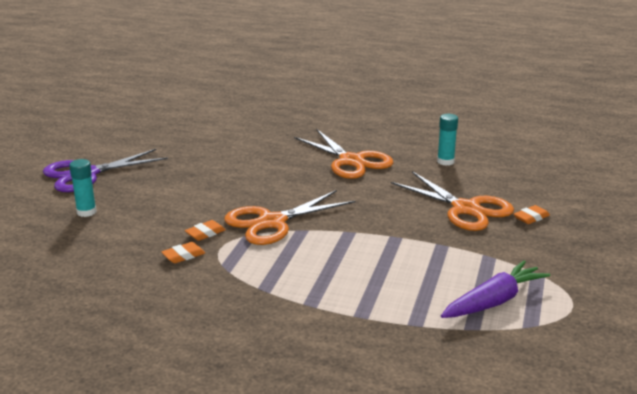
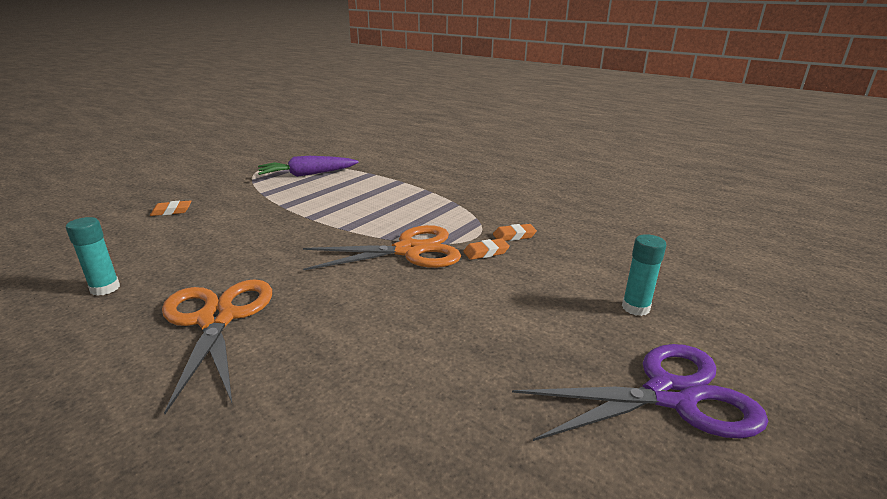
camera: 160 degrees left, 0 degrees up
orange scissors [391,171,514,231] -> none

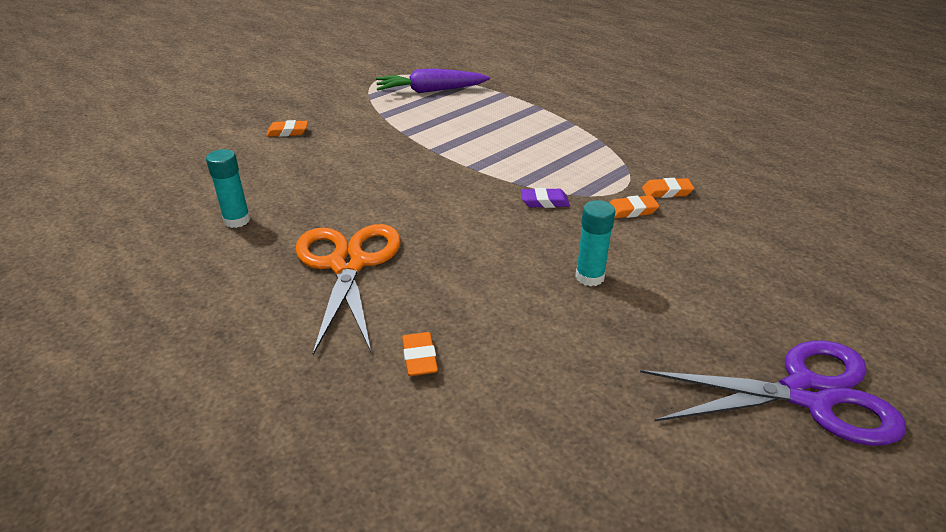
camera: 10 degrees right, 10 degrees up
orange scissors [303,225,461,270] -> purple eraser [521,188,570,208]
turquoise glue stick [622,234,666,316] -> turquoise glue stick moved to [575,200,615,286]
none -> orange eraser [402,332,438,376]

